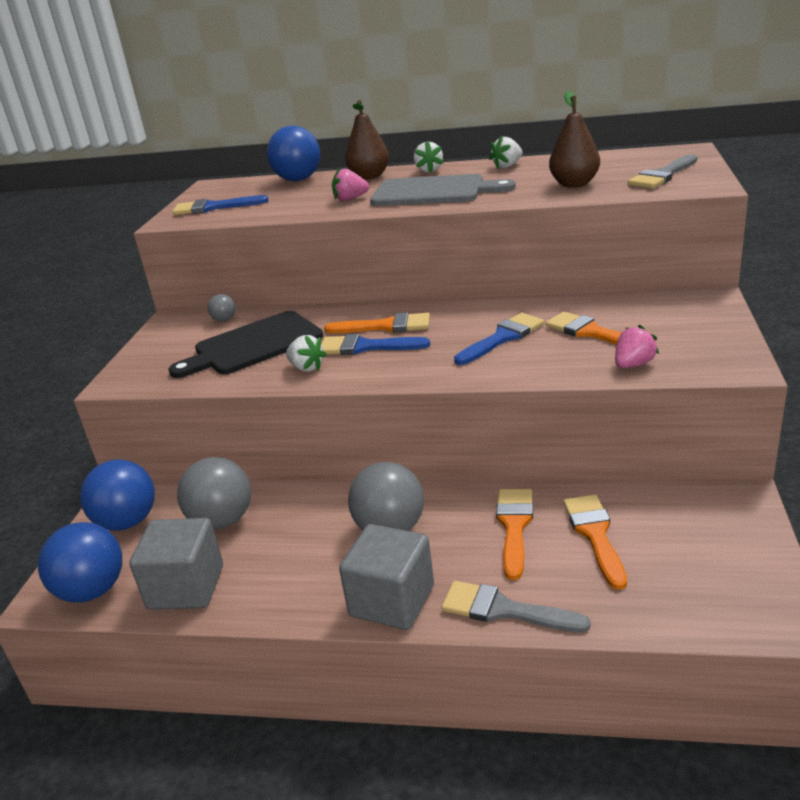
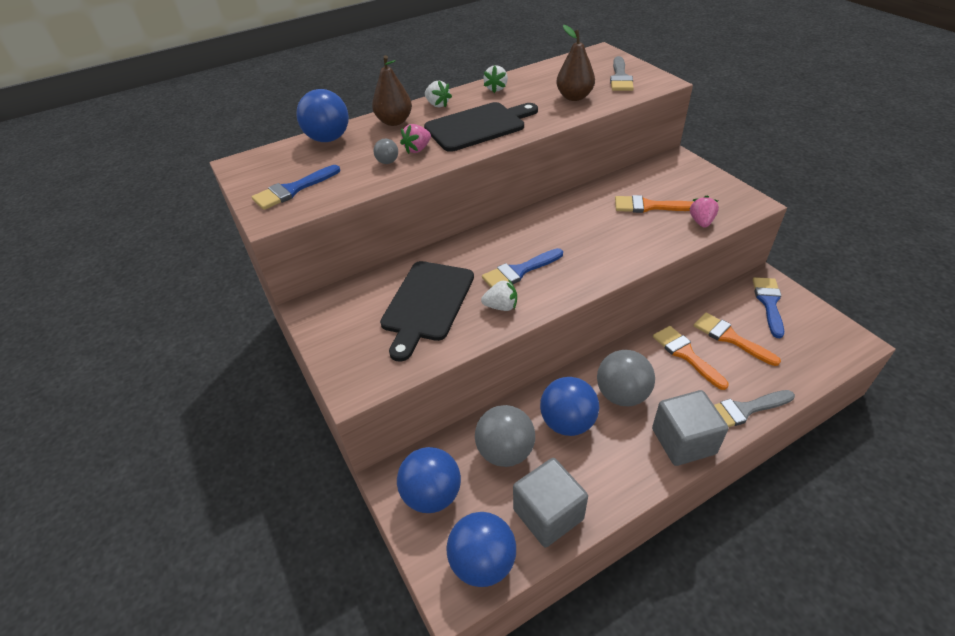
camera: 40 degrees left, 15 degrees up
grey ball [208,294,236,322] -> grey ball moved to [374,138,398,164]
orange brush [324,313,430,333] -> none
grey cutting board [370,174,516,206] -> black cutting board [424,102,538,152]
blue brush [454,313,544,365] -> blue brush moved to [753,277,784,338]
none -> blue ball [540,377,599,436]

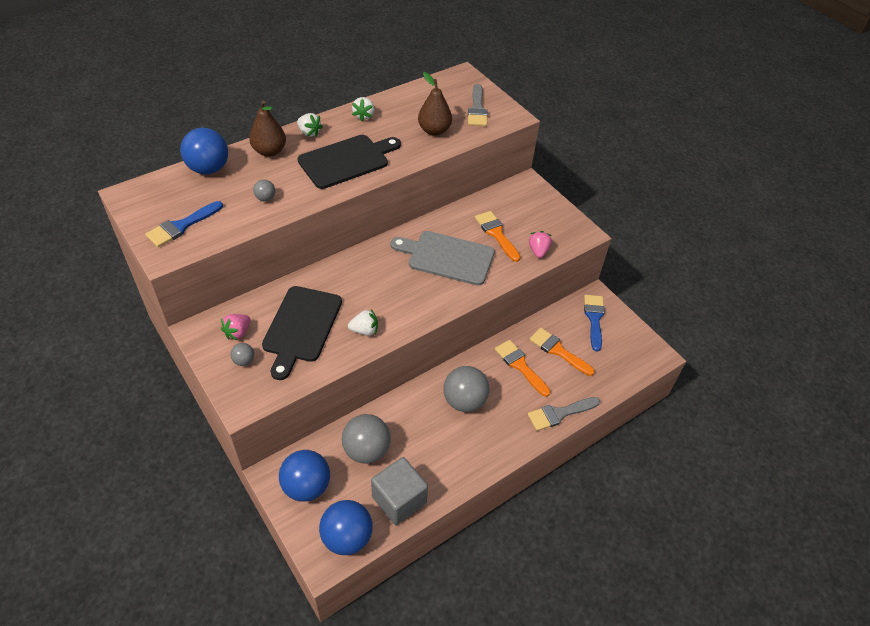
camera: 10 degrees left, 5 degrees up
pink strawberry [400,124,431,154] -> pink strawberry moved to [221,314,251,340]
blue brush [482,248,563,287] -> none
blue ball [540,377,599,436] -> none
orange brush [615,195,693,213] -> orange brush turned 60 degrees clockwise [475,211,520,262]
grey cube [652,390,729,466] -> none
none -> grey ball [230,343,254,366]
none -> grey cutting board [391,231,495,286]

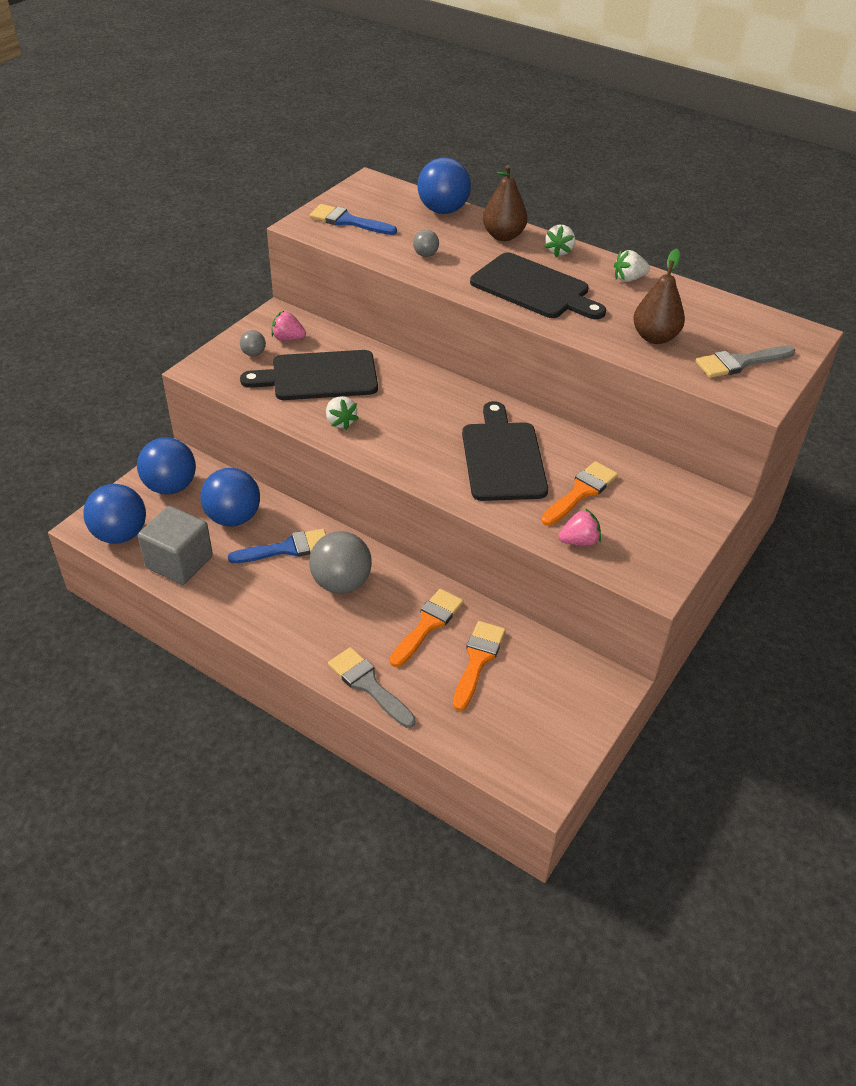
camera: 70 degrees right, 5 degrees down
grey ball [342,414,391,464] -> blue ball [200,468,260,527]
grey cutting board [391,231,495,286] -> black cutting board [462,401,548,501]
blue brush [584,295,605,351] -> blue brush moved to [228,529,326,563]

